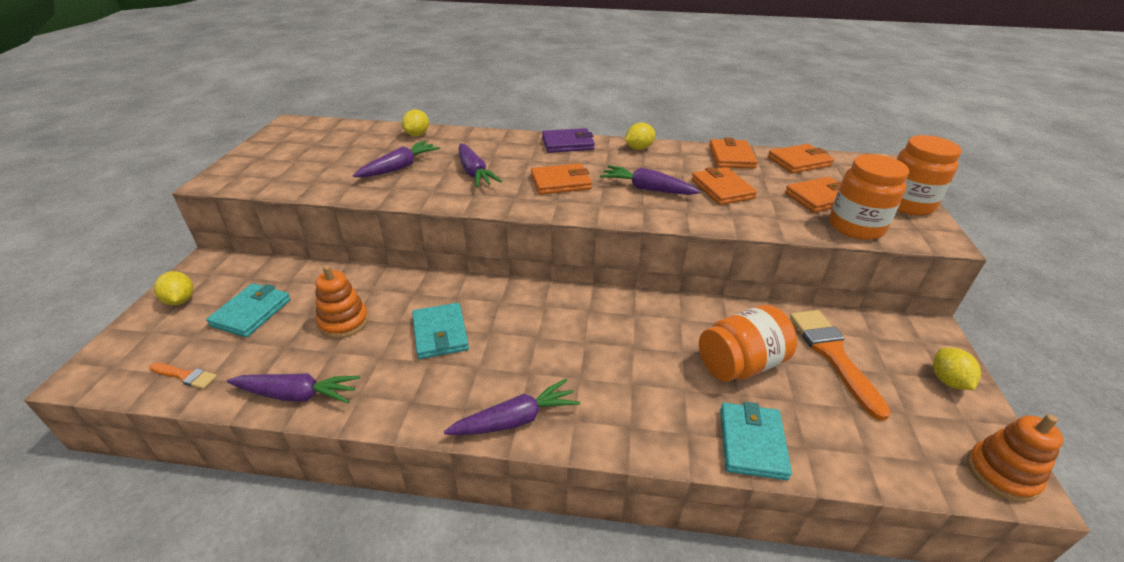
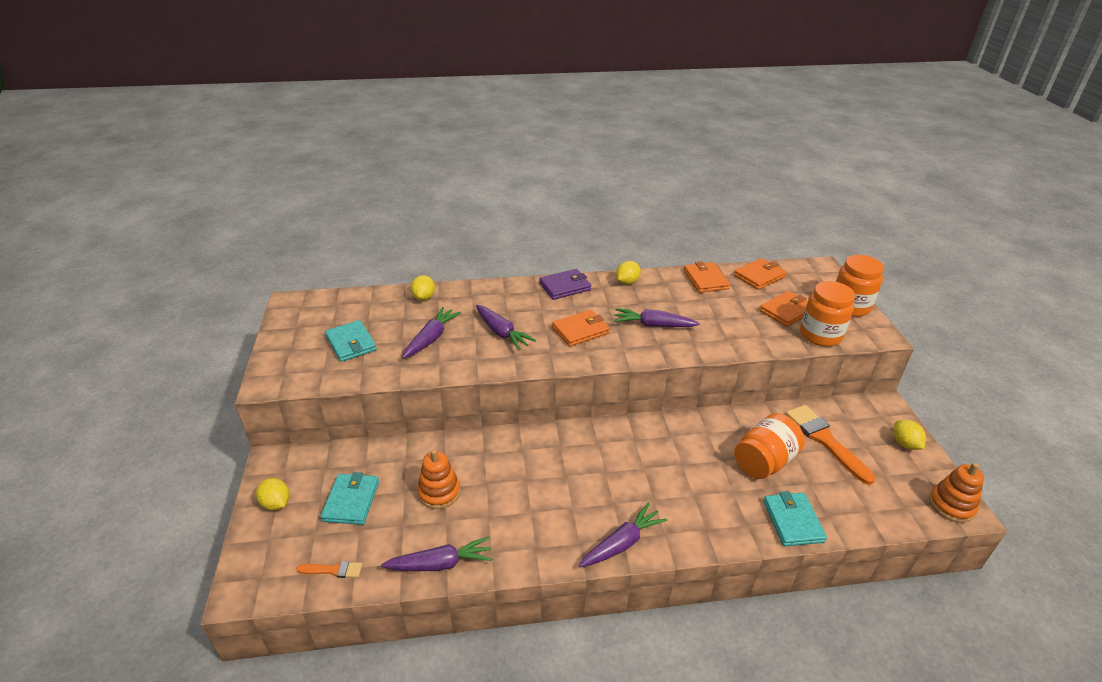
camera: 15 degrees left, 0 degrees up
turquoise wallet [412,303,469,359] -> turquoise wallet moved to [325,320,377,362]
orange wallet [691,167,757,205] -> none

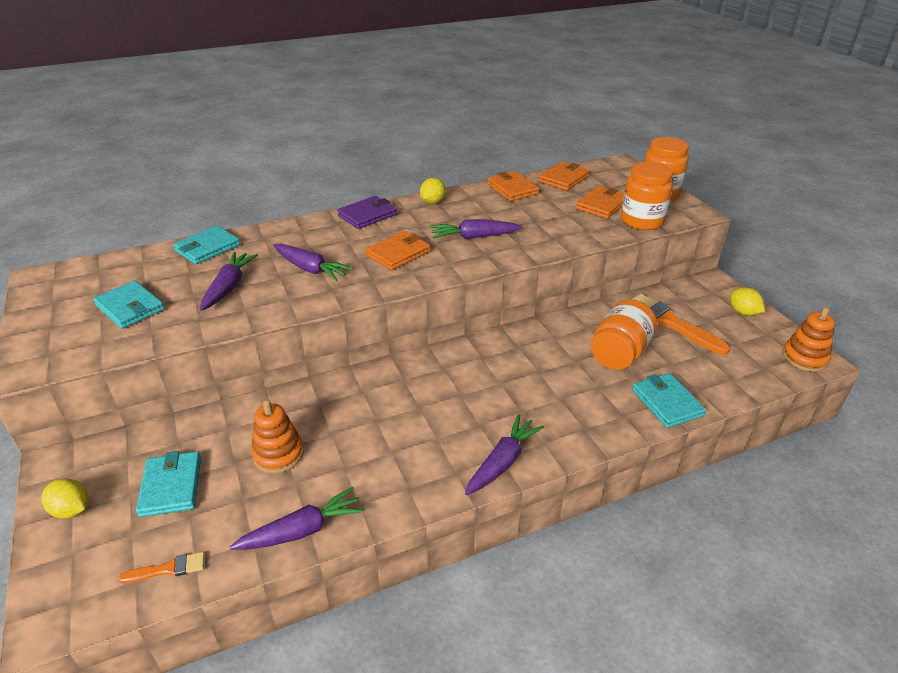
camera: 15 degrees left, 0 degrees up
yellow lemon [411,275,435,301] -> turquoise wallet [173,226,240,264]

